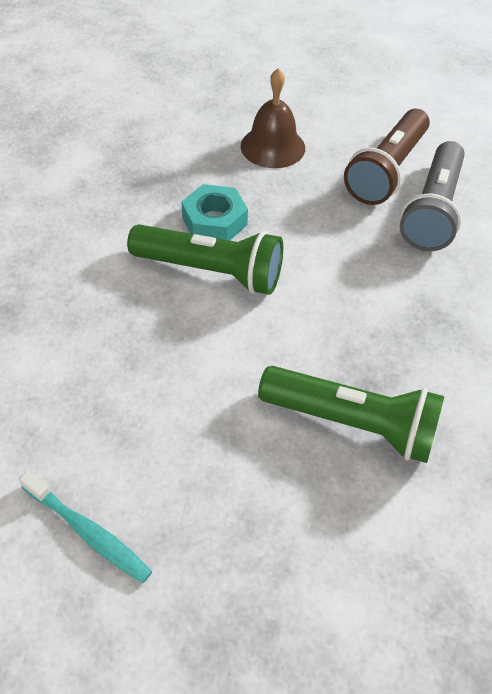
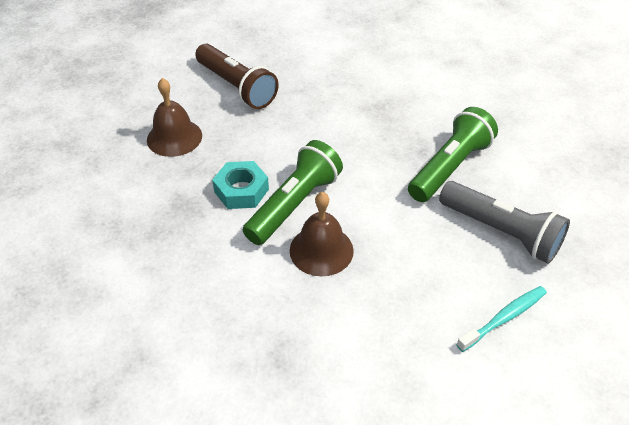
camera: 70 degrees left, 5 degrees down
grey flashlight [400,141,465,251] -> grey flashlight moved to [439,181,570,264]
none -> brown bell [290,192,354,276]

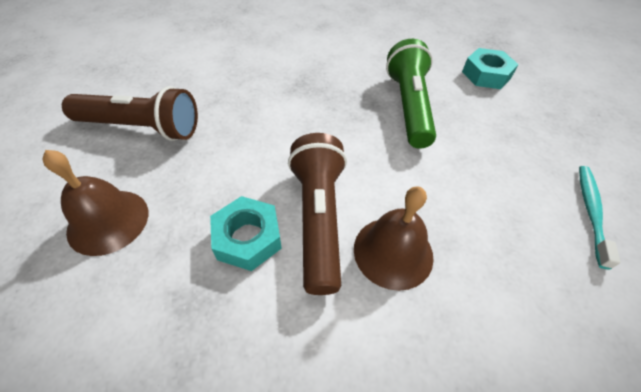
camera: 40 degrees left, 5 degrees up
green flashlight [243,140,343,245] -> brown flashlight [288,133,347,295]
grey flashlight [439,181,570,264] -> none
none -> turquoise nut [462,48,519,89]

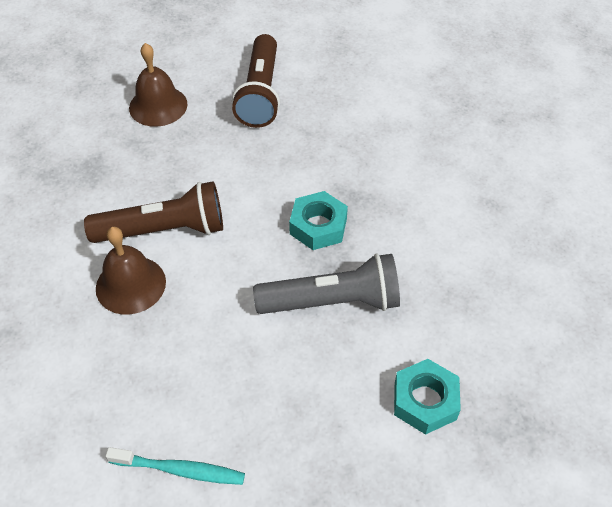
camera: 85 degrees right, 0 degrees up
turquoise nut [210,196,282,271] -> turquoise nut moved to [289,191,348,250]
green flashlight [386,39,436,149] -> grey flashlight [253,253,400,314]

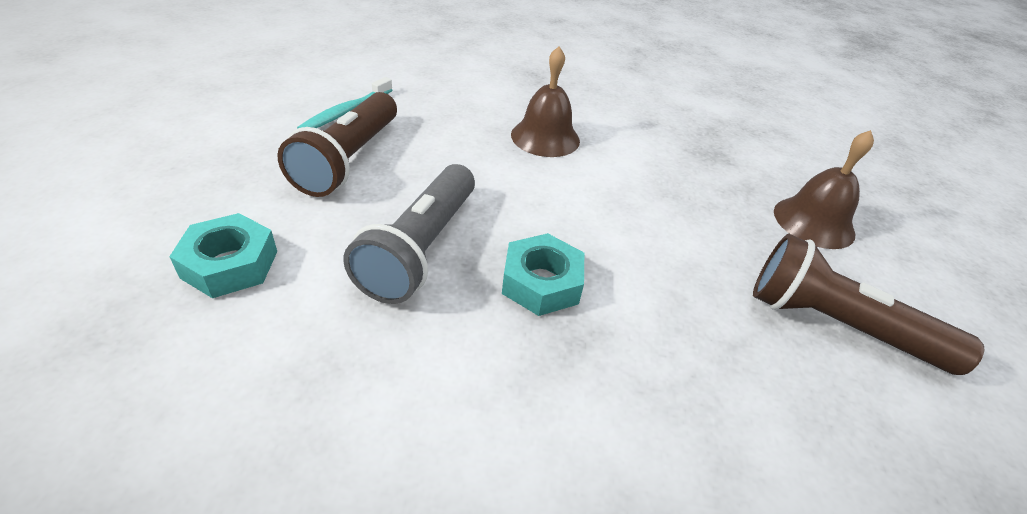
camera: 110 degrees right, 10 degrees down
brown flashlight [84,181,223,243] -> brown flashlight moved to [277,92,397,197]

